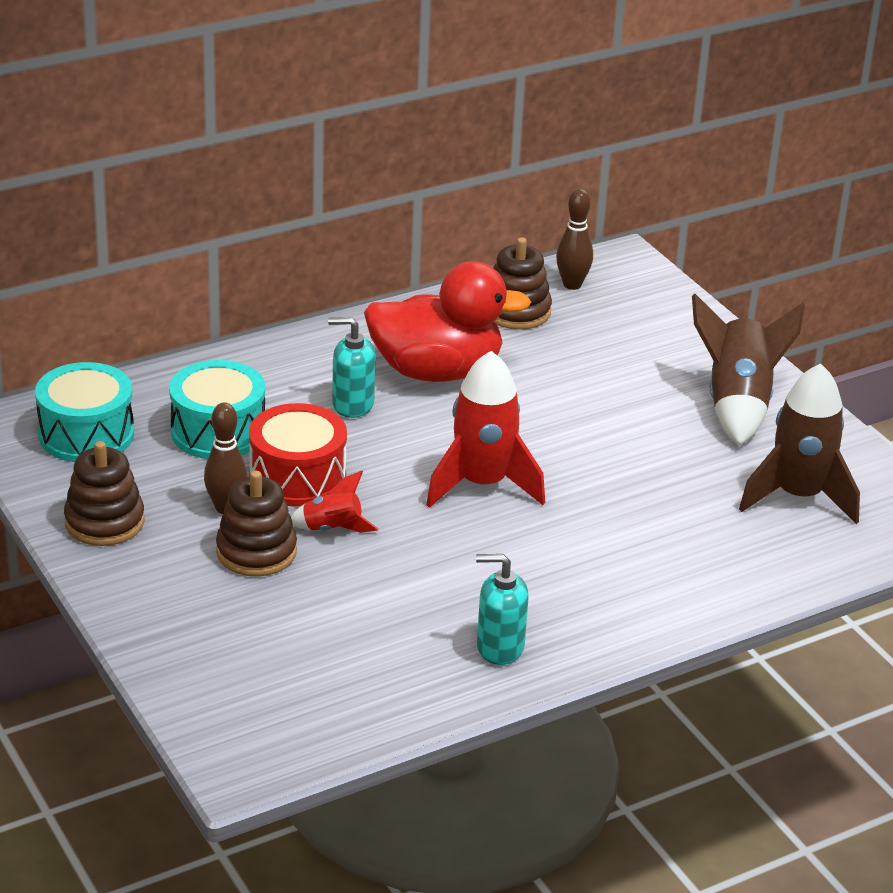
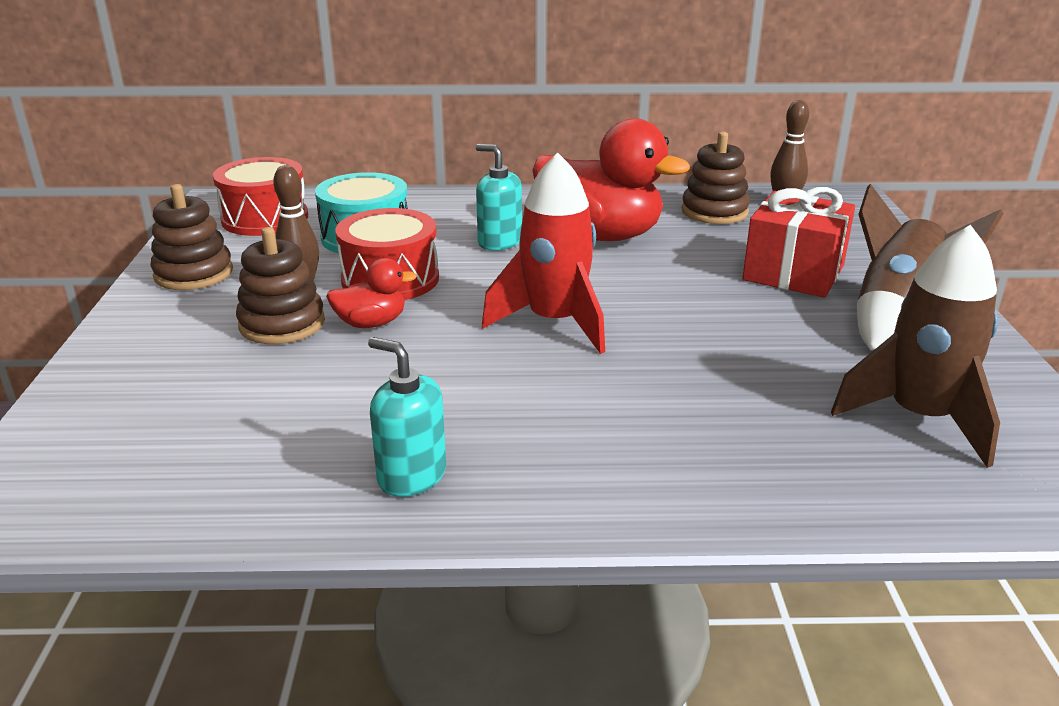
camera: 30 degrees right, 5 degrees down
turquoise drum [35,362,134,462] -> red drum [213,157,308,236]
red rocket [291,471,378,533] -> red duck [326,258,417,328]
none -> red gift [742,187,855,298]

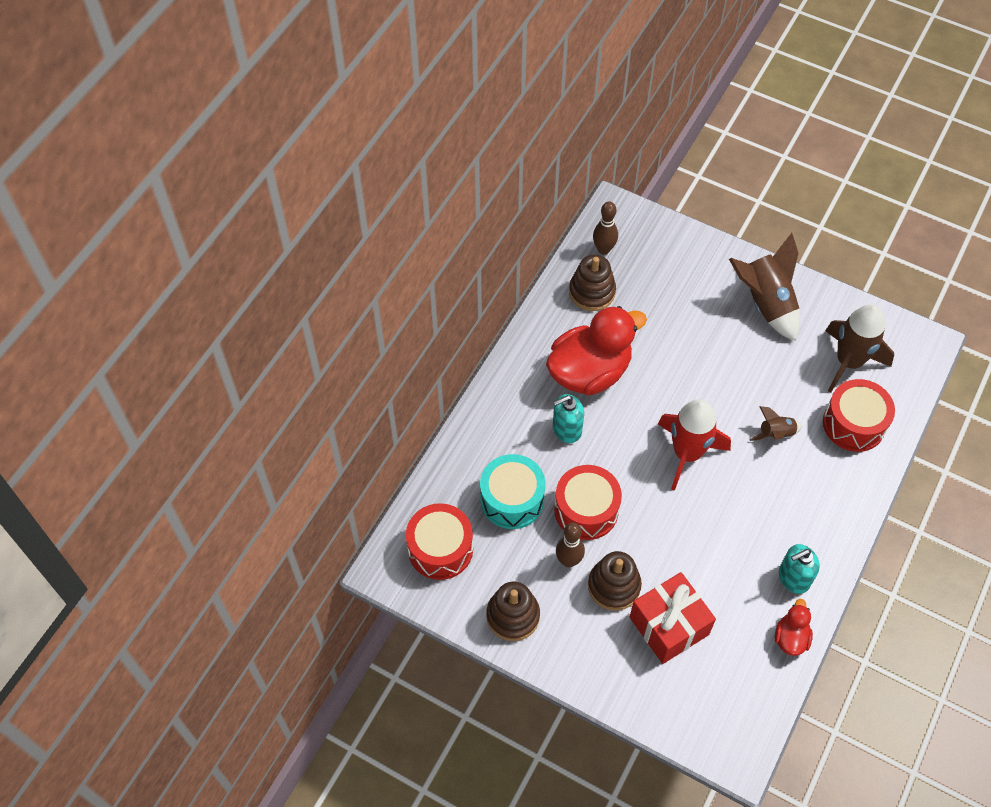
camera: 60 degrees left, 30 degrees up
red duck [326,258,417,328] -> red duck moved to [775,599,813,656]
red gift [742,187,855,298] -> red gift moved to [630,572,716,664]
none -> brown rocket [749,406,802,441]
none -> red drum [823,379,895,452]

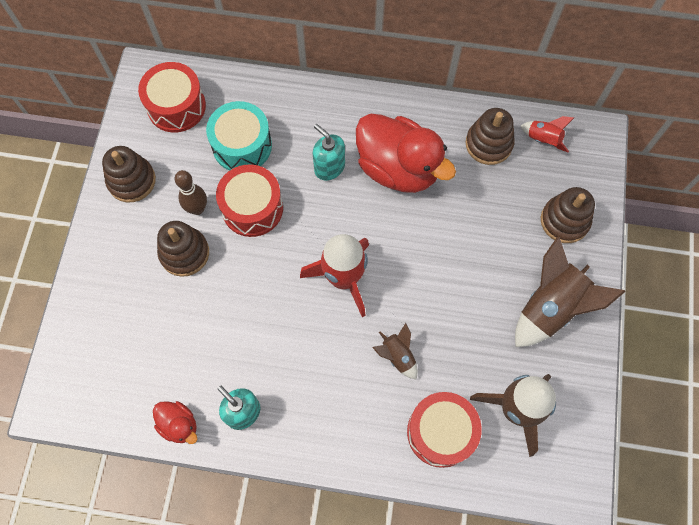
camera: 70 degrees right, 10 degrees up
brown bowling pin [593,201,618,255] -> red rocket [521,116,574,152]
red gift [630,572,716,664] -> none
red duck [775,599,813,656] -> red duck turned 45 degrees clockwise [153,401,197,444]
none -> brown stacking toy [541,187,595,243]

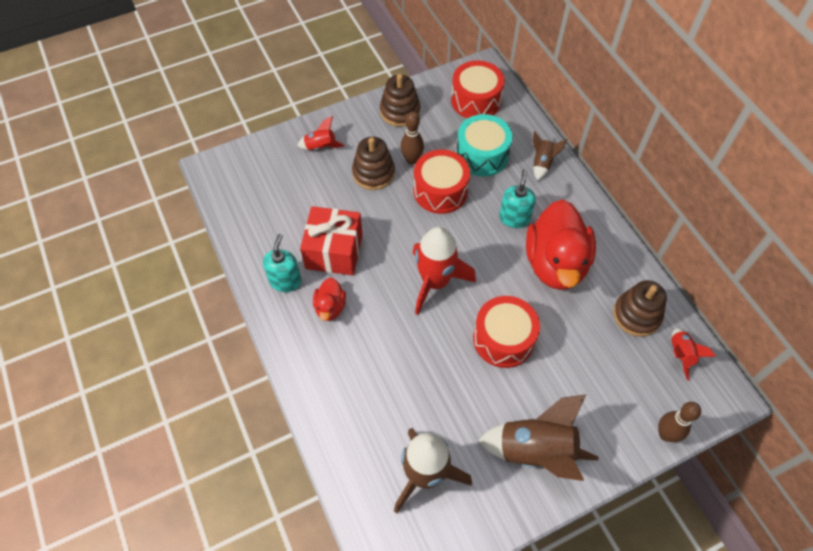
camera: 55 degrees right, 10 degrees down
red duck [153,401,197,444] -> red duck moved to [313,278,346,321]
brown rocket [372,323,418,379] -> brown rocket moved to [532,131,567,181]
red drum [407,392,482,468] -> red drum moved to [473,296,540,368]
brown stacking toy [541,187,595,243] -> none
none -> red rocket [297,116,345,150]
none -> red gift [300,206,363,275]
none -> brown bowling pin [658,402,701,442]

